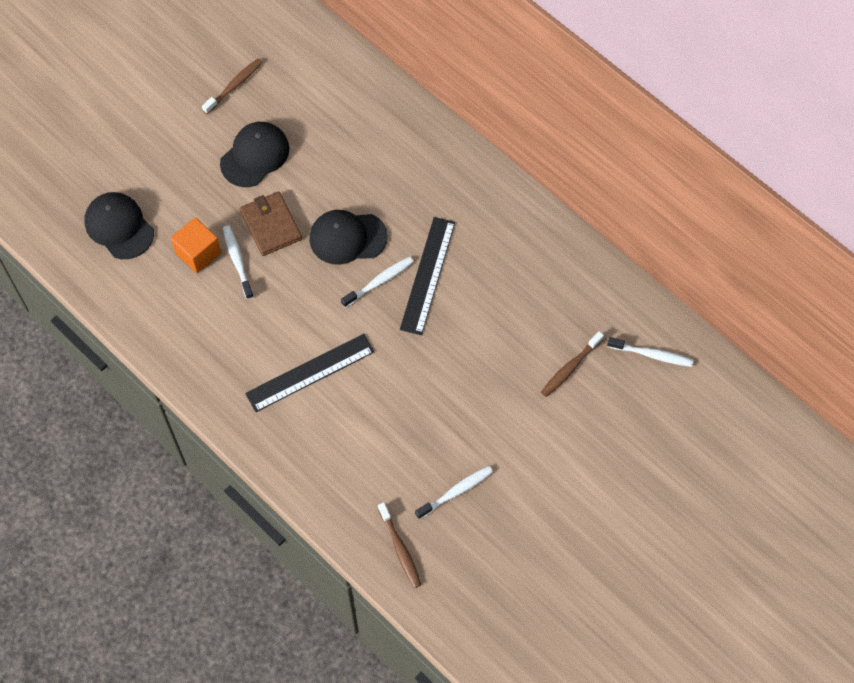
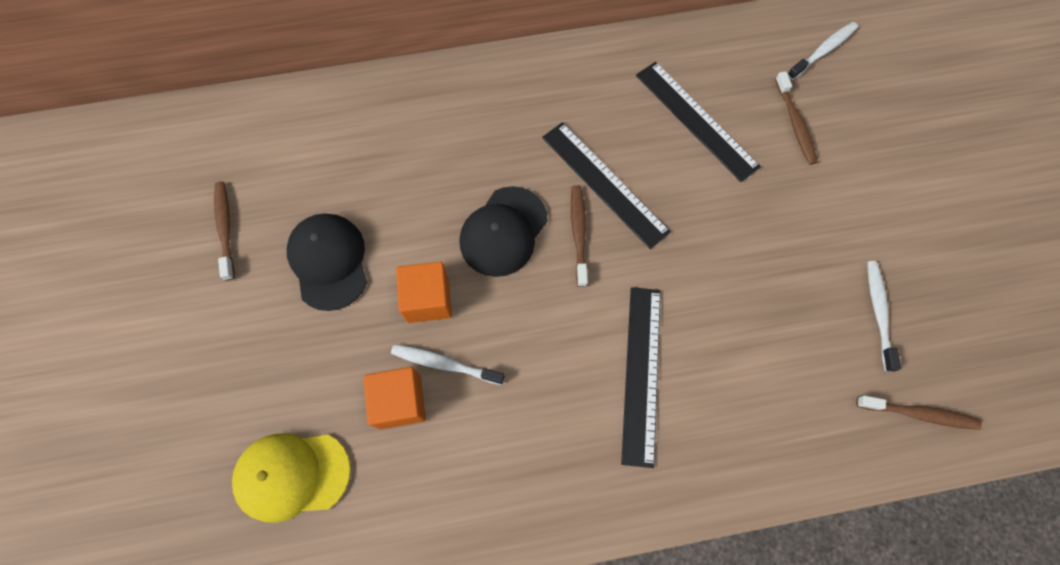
camera: 55 degrees left, 5 degrees up
black cap [84,192,154,259] -> yellow cap [232,433,351,523]
brown wallet [240,191,302,256] -> orange cube [396,262,452,323]
white toothbrush [341,257,414,308] -> brown toothbrush [571,185,588,287]
none -> black ruler [636,62,761,182]

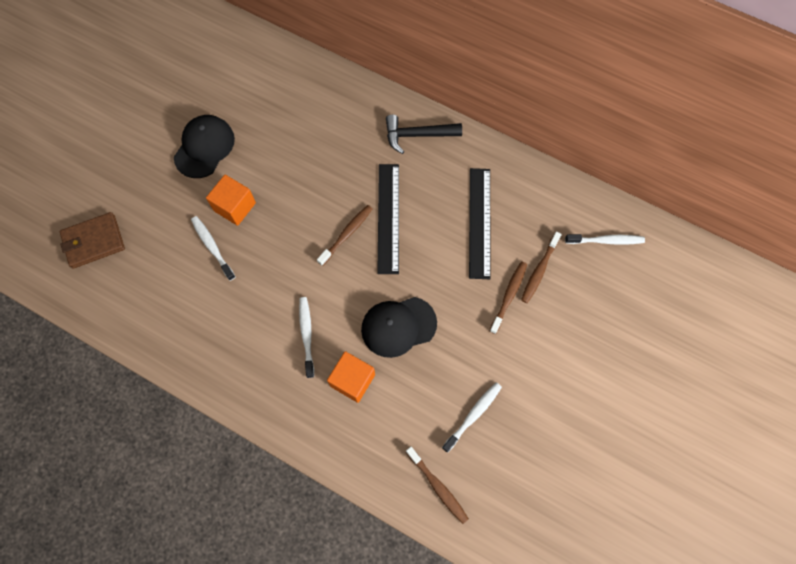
camera: 40 degrees right, 0 degrees up
brown toothbrush [214,181,234,281] -> brown toothbrush moved to [490,261,527,334]
yellow cap [232,433,351,523] -> brown wallet [60,212,125,269]
orange cube [363,367,426,429] -> orange cube moved to [327,351,375,403]
black cap [460,186,548,277] -> black cap moved to [361,297,437,358]
black ruler [621,287,661,468] -> white toothbrush [299,297,314,378]
none -> black hammer [386,115,462,154]

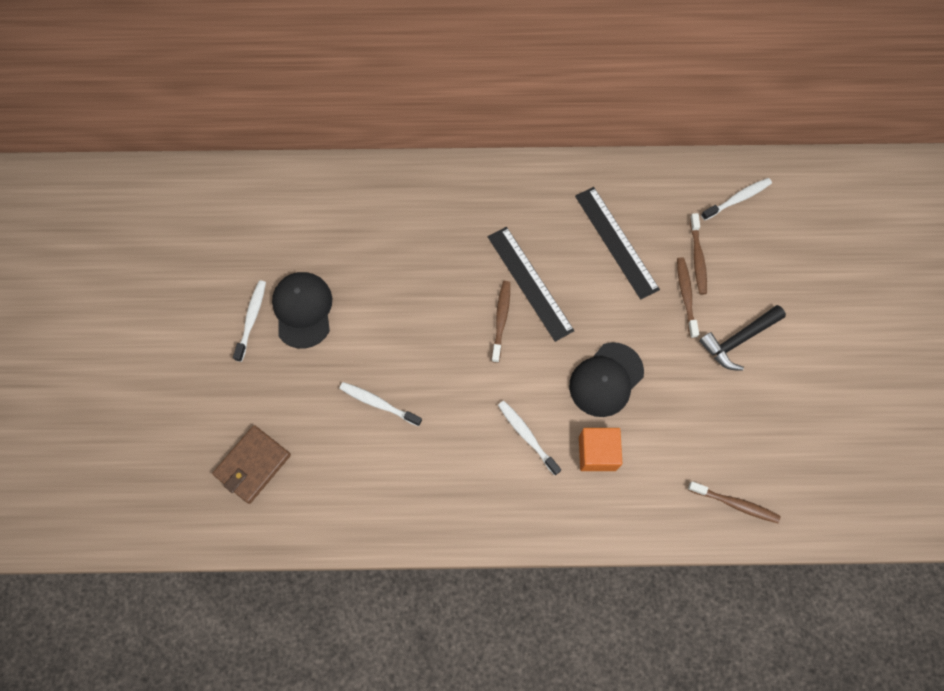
camera: 30 degrees left, 0 degrees up
orange cube [206,175,256,226] -> none
black hammer [386,115,462,154] -> black hammer moved to [699,305,786,371]
white toothbrush [442,382,502,453] -> white toothbrush moved to [233,280,266,362]

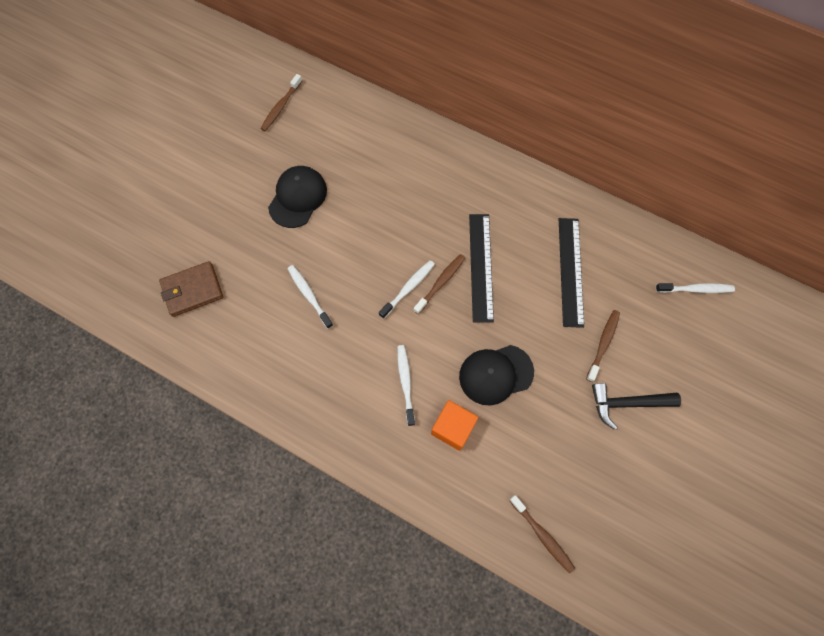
camera: 30 degrees right, 0 degrees up
white toothbrush [233,280,266,362] -> white toothbrush moved to [379,260,435,319]
brown toothbrush [690,213,707,295] -> brown toothbrush moved to [260,74,302,131]

